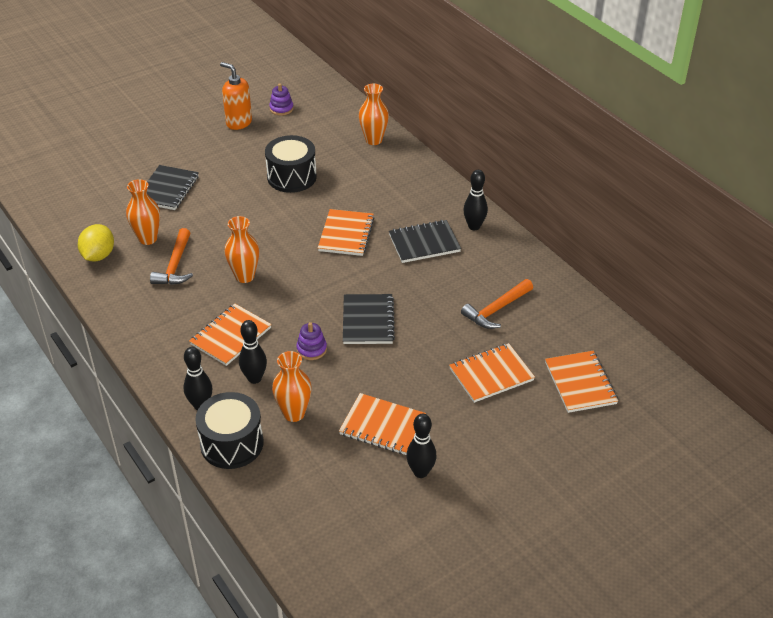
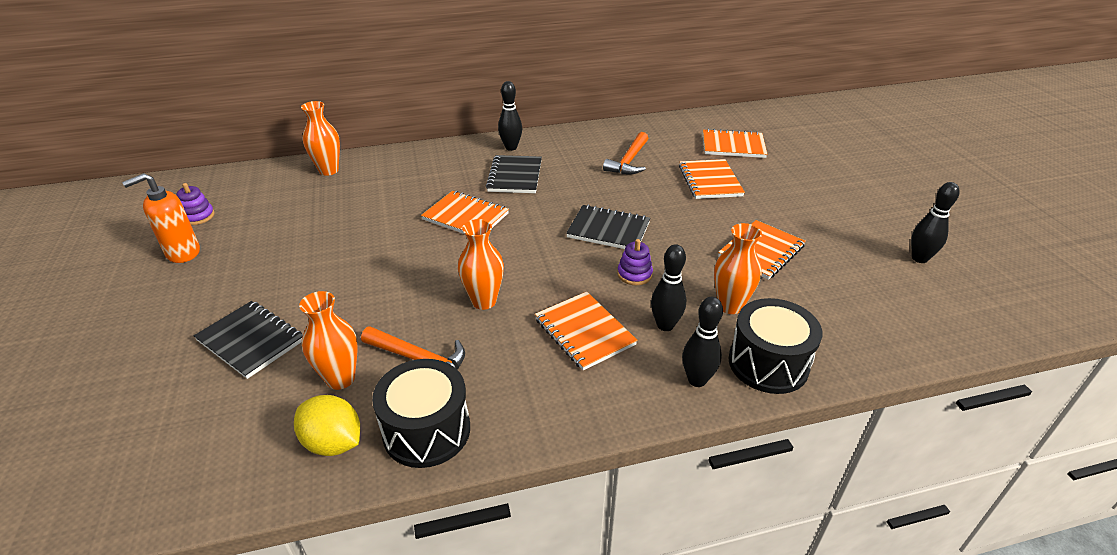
camera: 70 degrees left, 5 degrees down
black drum [265,135,317,193] -> black drum moved to [372,359,470,468]
black bowling pin [406,414,437,478] -> black bowling pin moved to [911,182,960,263]
orange hammer [461,279,533,329] -> orange hammer turned 45 degrees clockwise [603,132,648,174]

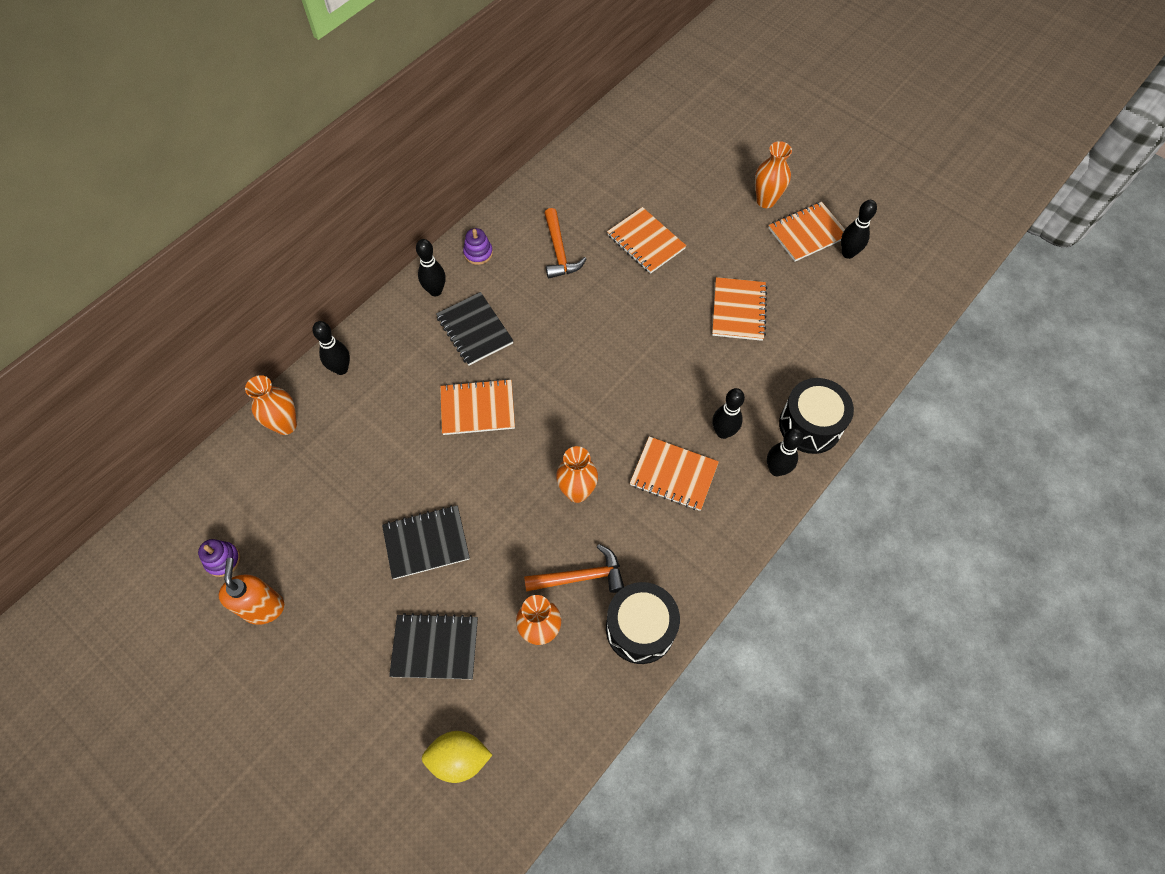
camera: 35 degrees left, 25 degrees up
orange soap dispenser [122,173,200,263] -> orange soap dispenser turned 150 degrees clockwise [219,558,284,625]
yellow lemon [294,395,360,456] -> yellow lemon moved to [422,731,492,783]
black notebook [566,204,650,249] -> black notebook moved to [382,505,470,579]
purple stacking toy [617,239,653,285] -> purple stacking toy moved to [463,228,493,265]
orange notebook [703,129,767,158] -> orange notebook moved to [769,202,845,261]
orange vase [714,223,762,314] -> orange vase moved to [755,141,792,208]
none -> black bowling pin [312,321,350,375]

